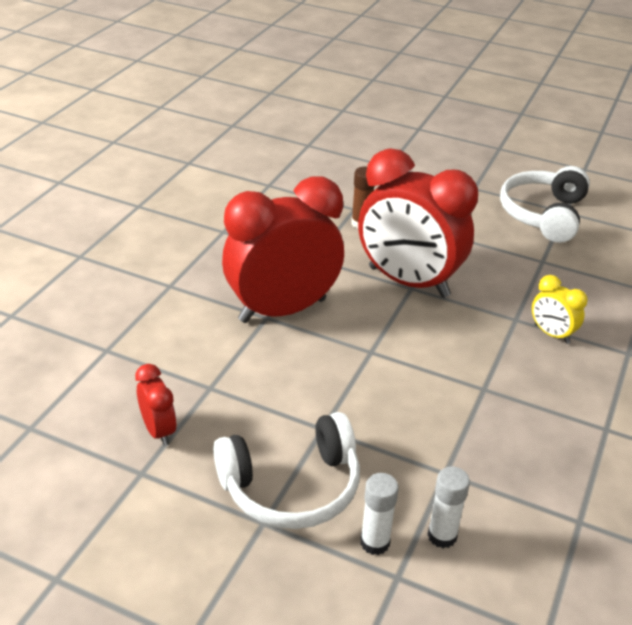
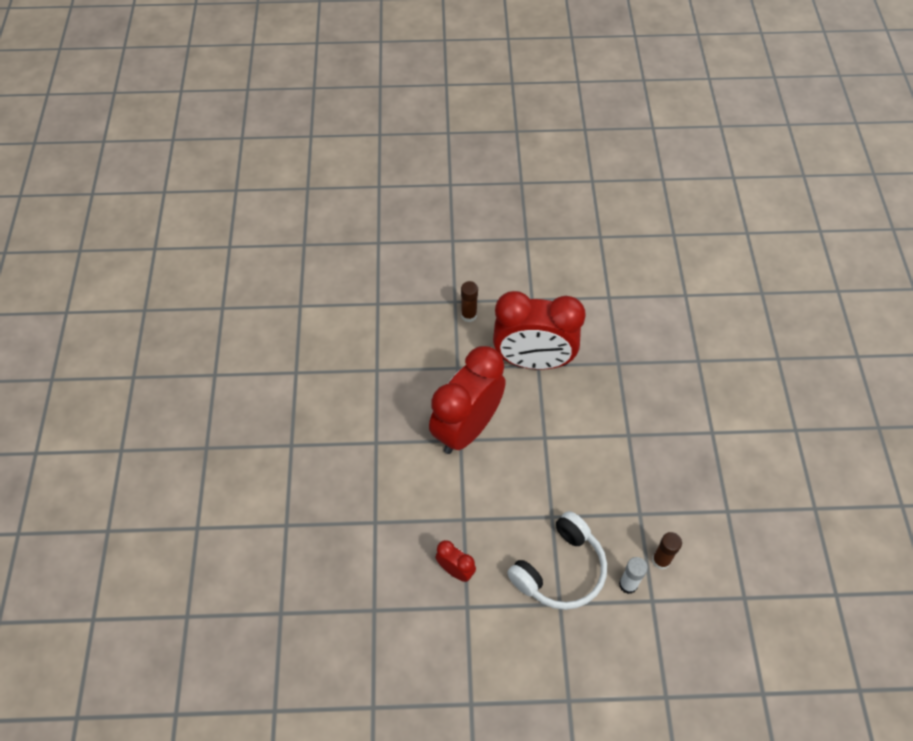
camera: 25 degrees left, 20 degrees up
white glue stick [427,466,470,548] -> brown glue stick [652,532,682,570]
white headphones [500,166,590,243] -> none
yellow clock [532,275,588,344] -> none

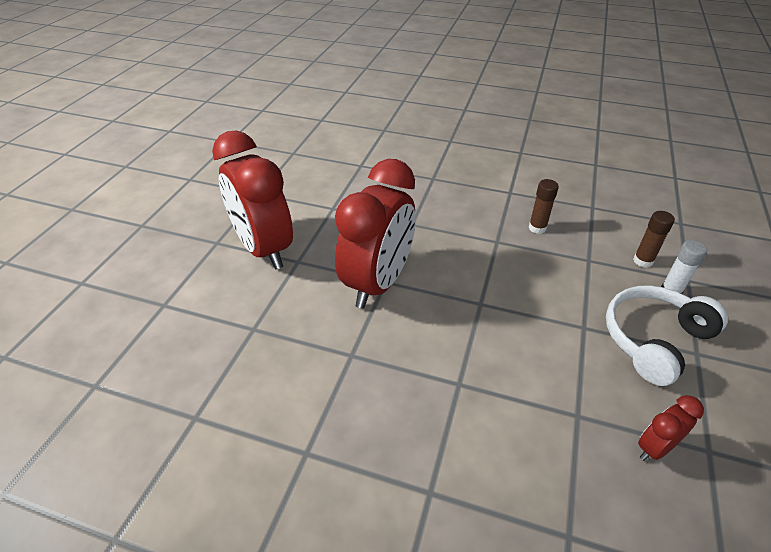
camera: 70 degrees left, 15 degrees down
red clock [429,346,506,454] -> red clock moved to [212,131,293,270]
brown glue stick [461,281,478,322] -> brown glue stick moved to [528,179,559,234]
white headphones [507,511,607,610] -> white headphones turned 105 degrees counterclockwise [606,285,728,386]

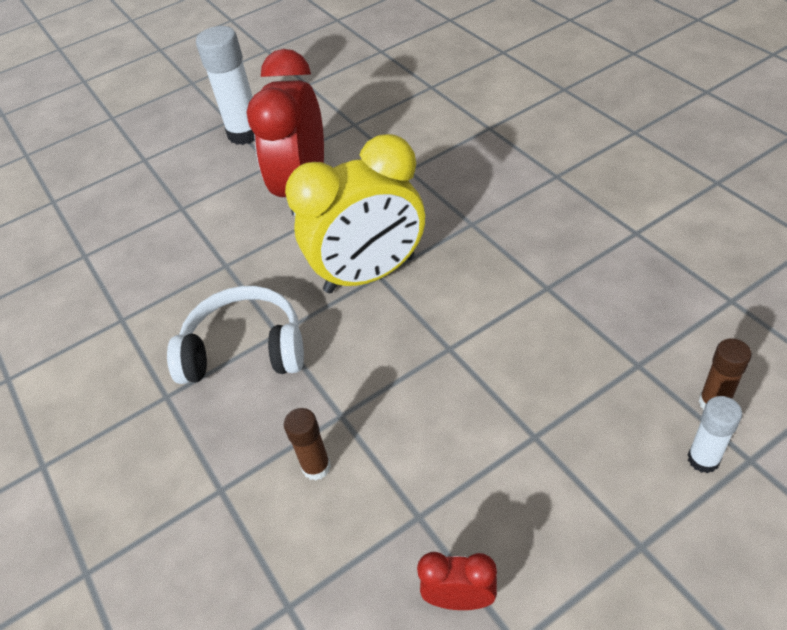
camera: 45 degrees right, 5 degrees up
red clock [335,159,416,309] -> yellow clock [285,134,425,293]
brown glue stick [528,179,559,234] -> brown glue stick moved to [284,408,331,481]
white headphones [606,285,728,386] -> white headphones moved to [167,286,304,384]
none -> white glue stick [196,26,255,145]

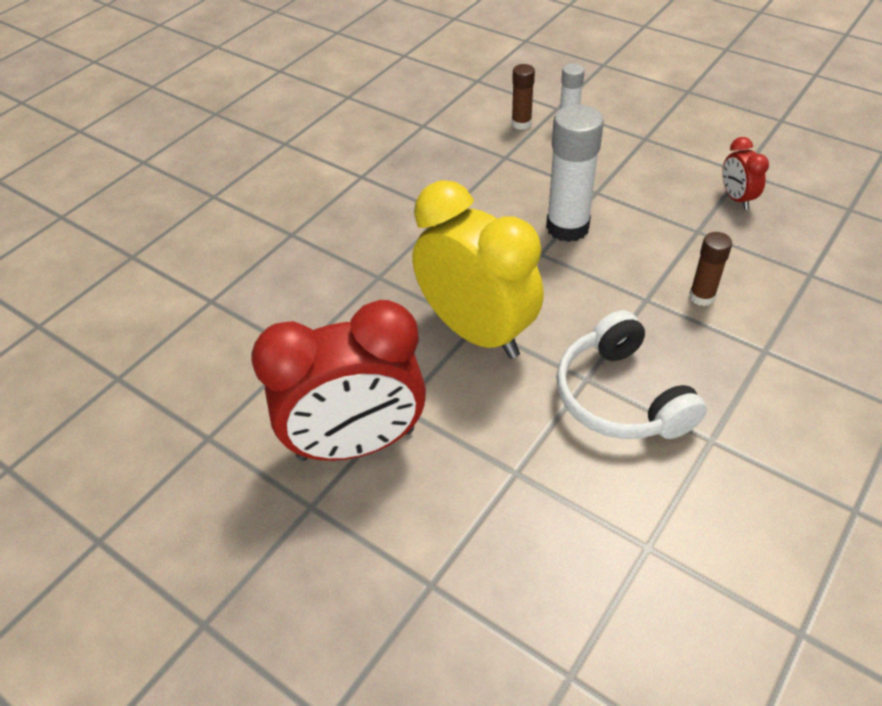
camera: 115 degrees left, 0 degrees up
white glue stick [196,26,255,145] -> white glue stick moved to [546,105,604,242]

